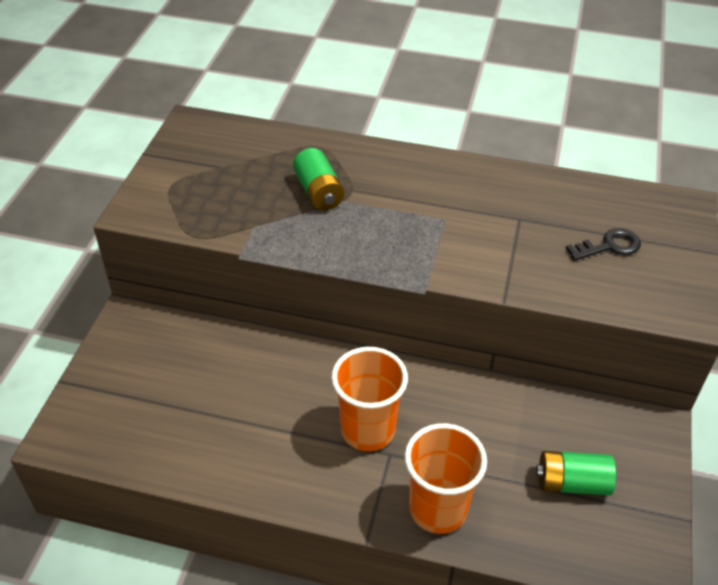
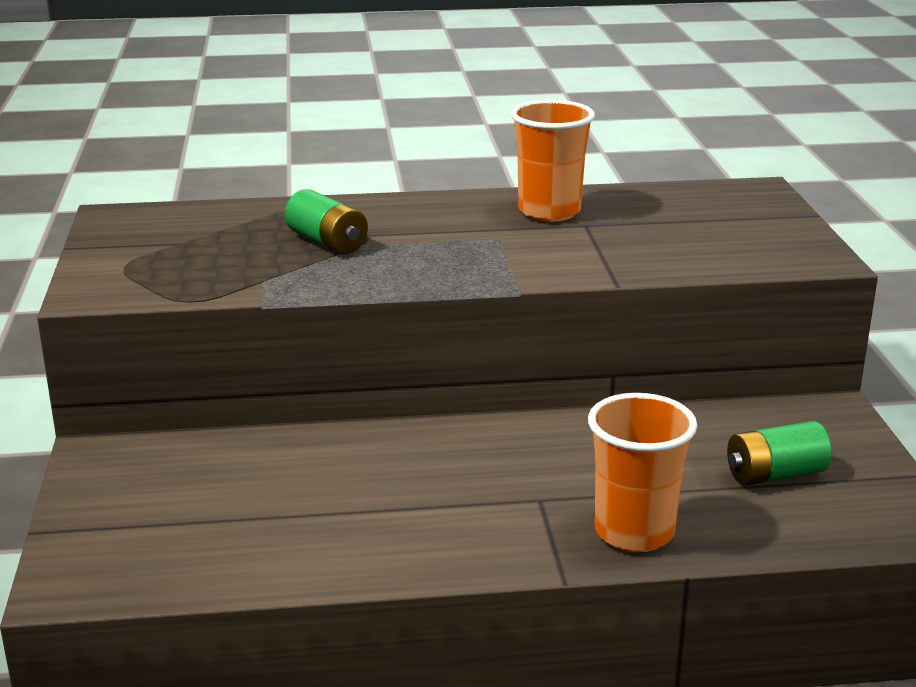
camera: 20 degrees left, 20 degrees down
orange cup [331,347,408,451] -> orange cup moved to [511,100,595,222]
black key [566,228,641,261] -> none

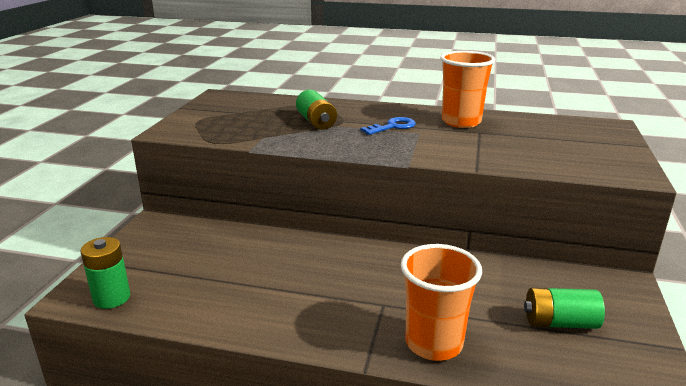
camera: 20 degrees right, 0 degrees up
none -> green battery [81,237,130,309]
none -> blue key [361,117,416,135]

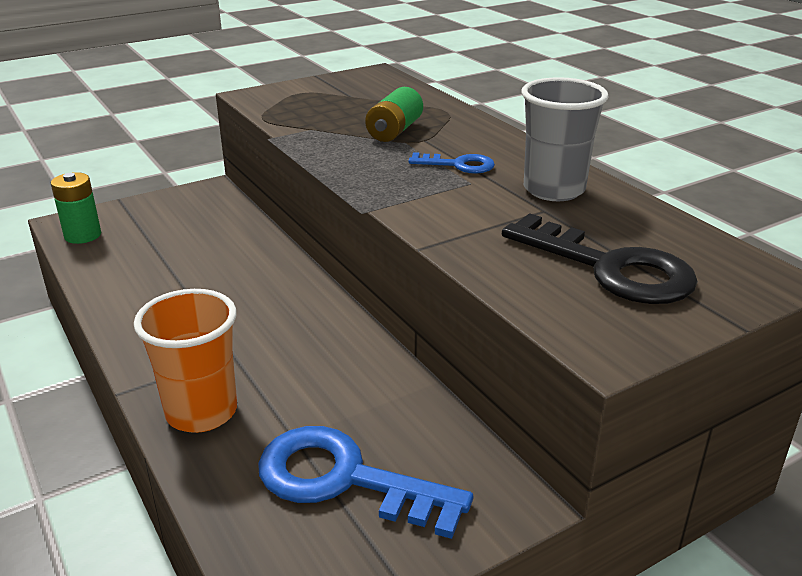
camera: 45 degrees right, 5 degrees up
orange cup [440,51,495,128] -> grey cup [521,77,609,201]
green battery [524,288,605,329] -> blue key [258,426,473,539]
none -> black key [502,213,698,304]

